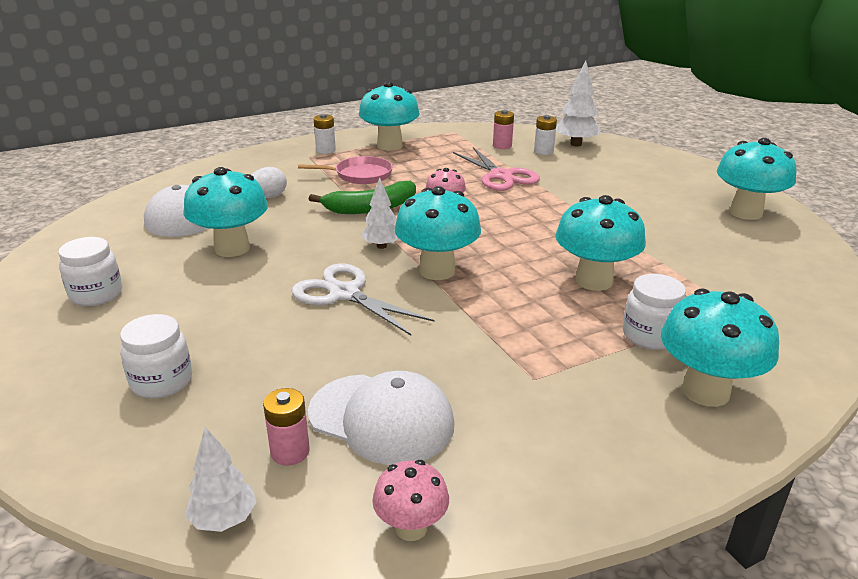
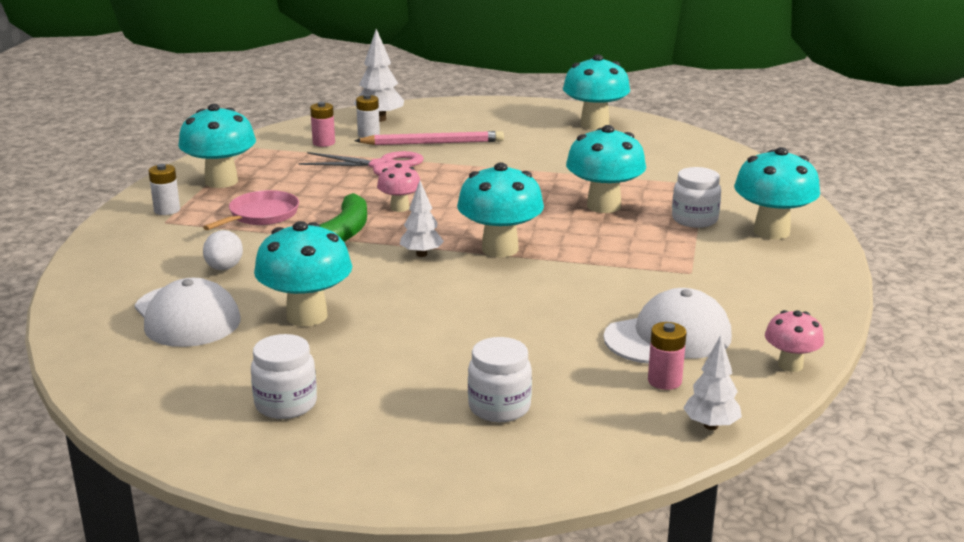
camera: 50 degrees left, 5 degrees down
white scissors [292,264,434,335] -> none
none -> pink pencil [354,131,504,145]

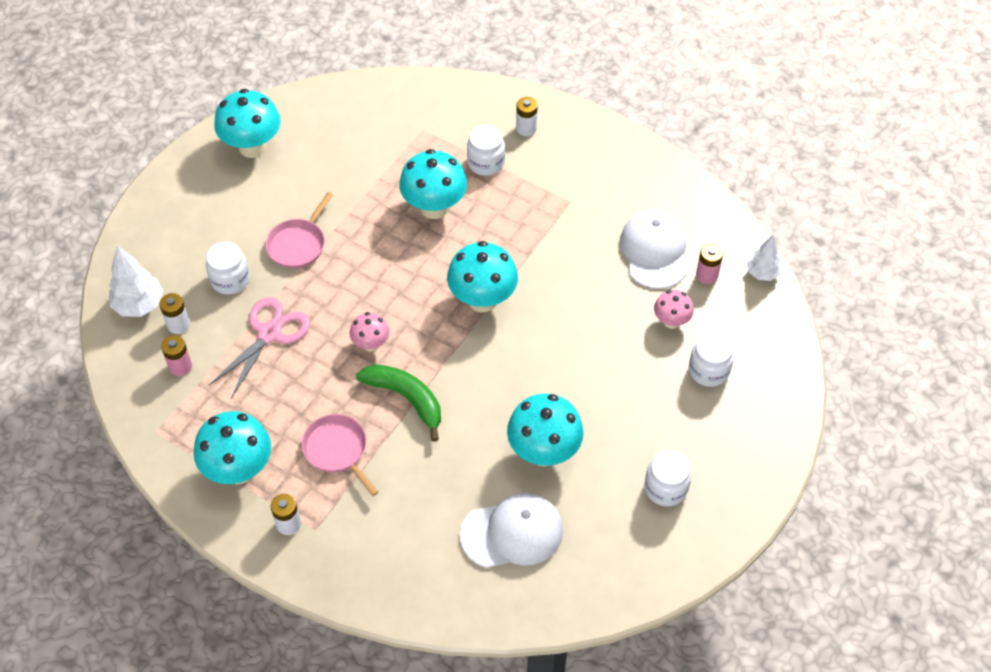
camera: 70 degrees left, 30 degrees up
white egg [203,230,243,270] -> none
pink pencil [354,131,504,145] -> white jar [206,241,250,295]
white tree [400,181,444,257] -> none
turquoise mushroom [734,147,820,239] -> white battery [516,97,538,136]
pink mushroom [765,310,824,372] -> pink mushroom moved to [654,290,694,329]
none -> pink pan [265,192,333,269]

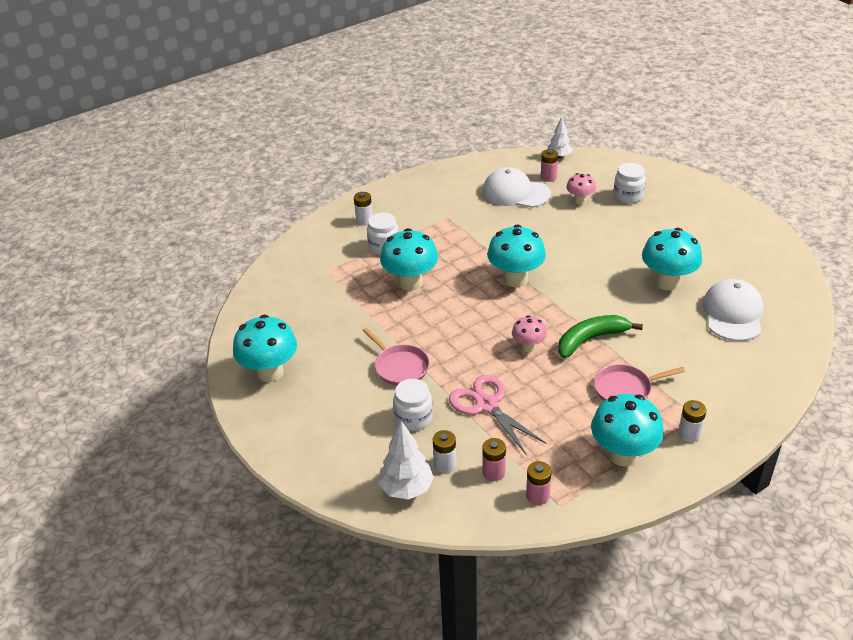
camera: 65 degrees left, 15 degrees down
white jar [645,450,691,506] -> none
none -> pink battery [526,461,551,505]

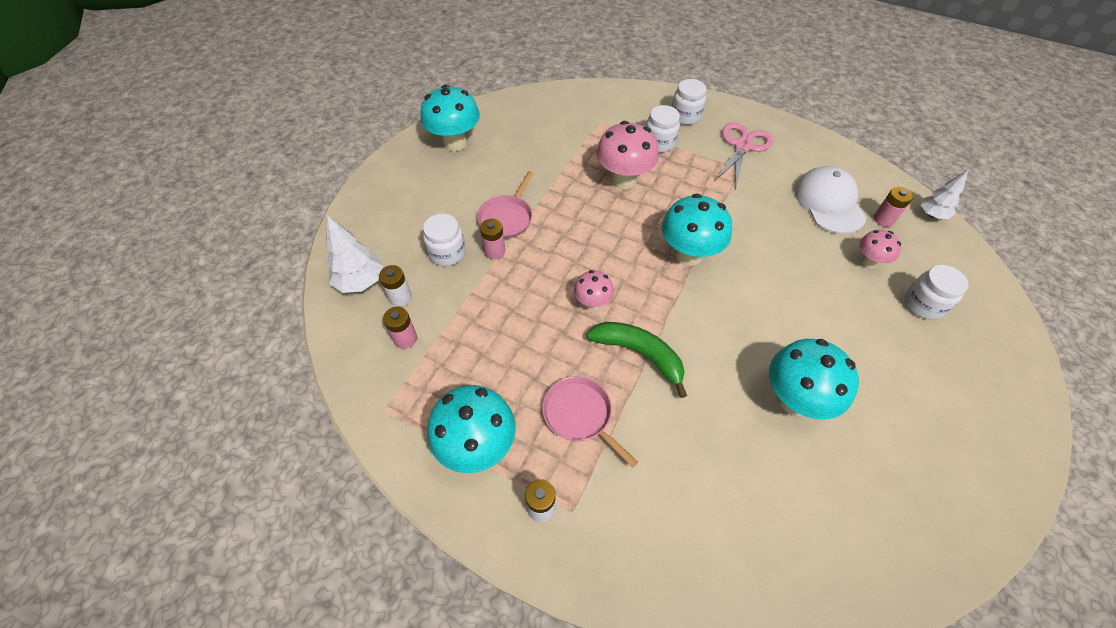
camera: 60 degrees right, 15 degrees up
white battery [354,192,373,226] -> white jar [672,79,707,125]
turquoise mushroom [380,228,438,291] -> pink mushroom [596,121,659,189]
pink scissors [449,375,546,454] -> pink scissors moved to [714,122,773,187]
pink battery [526,461,551,505] -> pink battery moved to [480,219,505,259]
white cap [702,279,763,341] -> none

